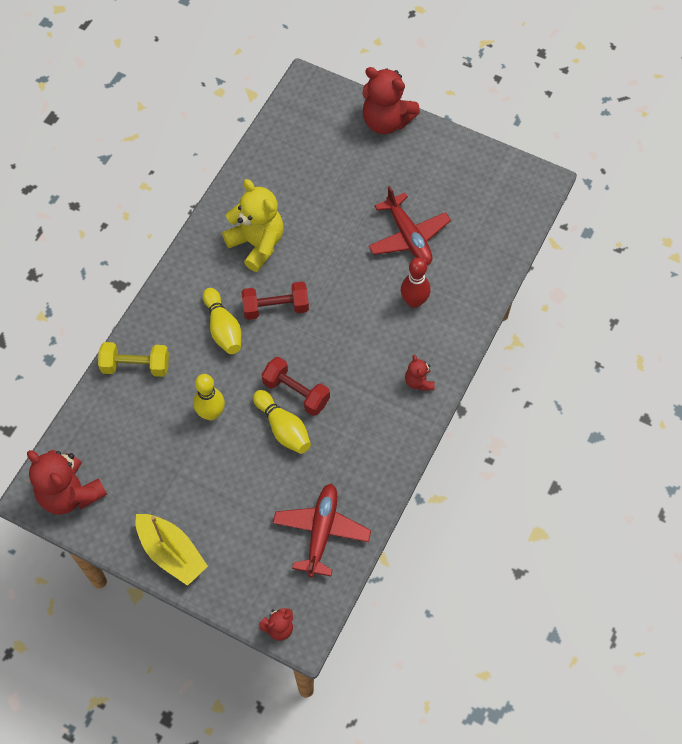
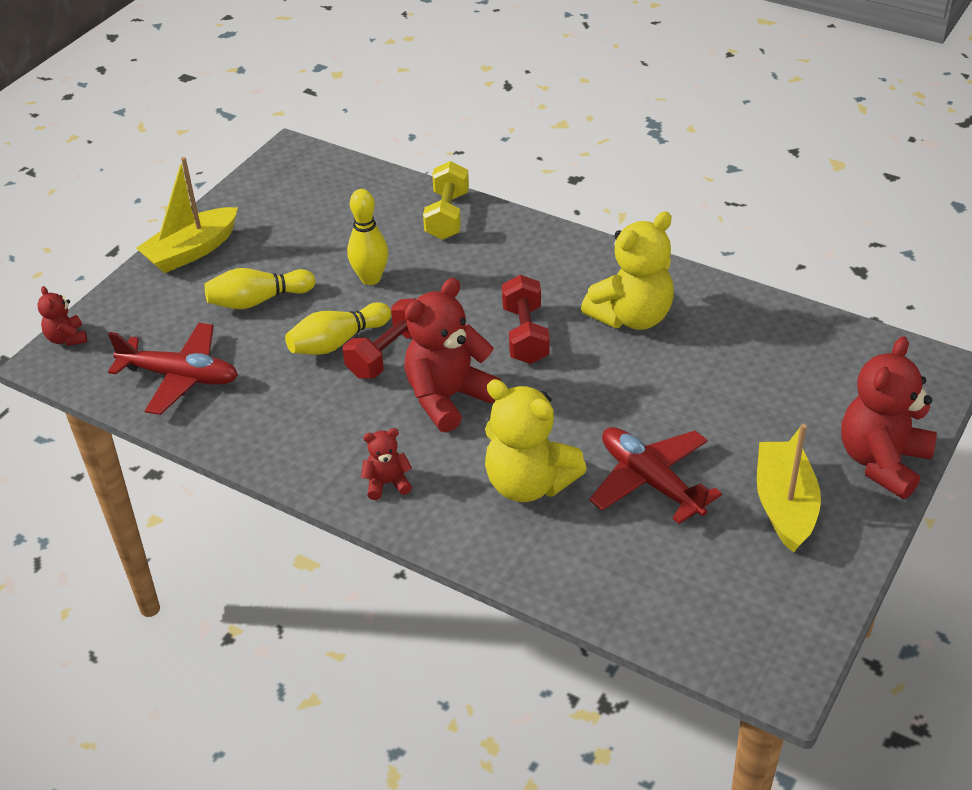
camera: 95 degrees right, 20 degrees down
red teddy bear [27,450,107,514] -> red teddy bear moved to [404,278,501,432]
yellow bowling pin [203,288,241,354] -> yellow bowling pin moved to [204,268,315,309]
red plane [369,186,451,265] -> red plane turned 75 degrees clockwise [590,427,722,524]
red bowling pin [401,258,430,308] -> yellow teddy bear [485,379,587,502]
none -> yellow boat [757,424,821,553]

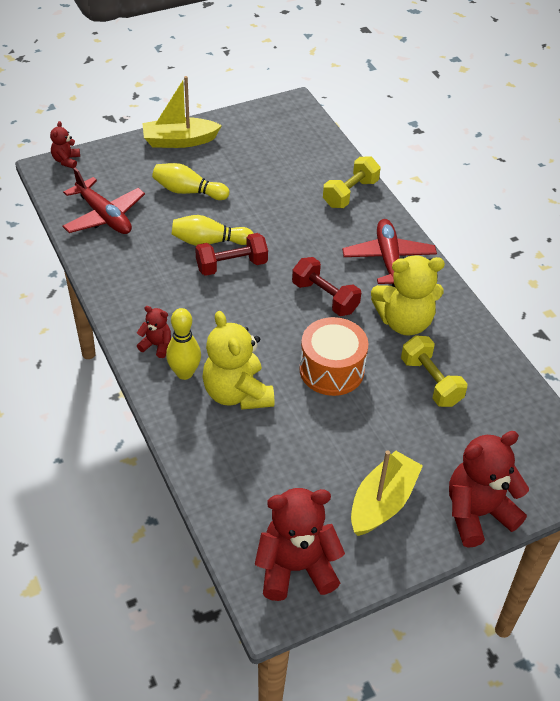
camera: 30 degrees right, 5 degrees up
yellow bowling pin [347,189,388,285] -> yellow bowling pin moved to [166,308,201,380]
red teddy bear [404,278,501,432] -> red teddy bear moved to [255,488,345,601]
red dumbbell [502,275,550,364] -> red dumbbell turned 75 degrees counterclockwise [292,257,361,316]
red plane [590,427,722,524] -> red plane moved to [342,219,437,287]
none -> orange drum [300,317,369,396]
none -> yellow dumbbell [401,335,468,407]

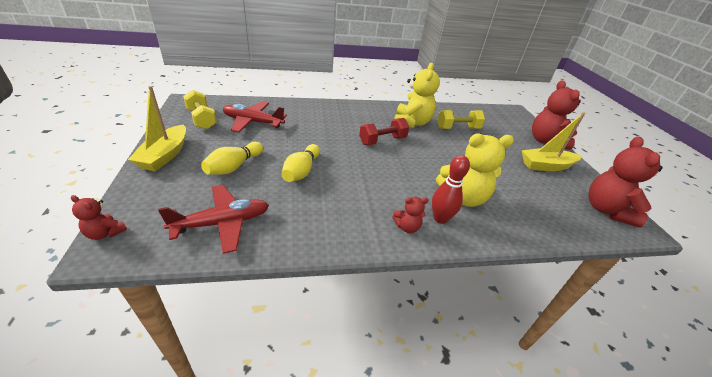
camera: 75 degrees left, 10 degrees down
red teddy bear [137,306,171,358] -> red teddy bear turned 135 degrees counterclockwise [392,197,429,233]
yellow bowling pin [166,308,201,380] -> red bowling pin [432,155,470,224]
red dumbbell [195,233,268,276] -> none
orange drum [300,317,369,396] -> none
yellow dumbbell [323,156,381,208] -> yellow dumbbell moved to [183,89,217,129]
red plane [342,219,437,287] -> red plane moved to [223,101,287,133]
yellow boat [351,451,423,536] -> yellow boat turned 60 degrees counterclockwise [522,112,585,171]

